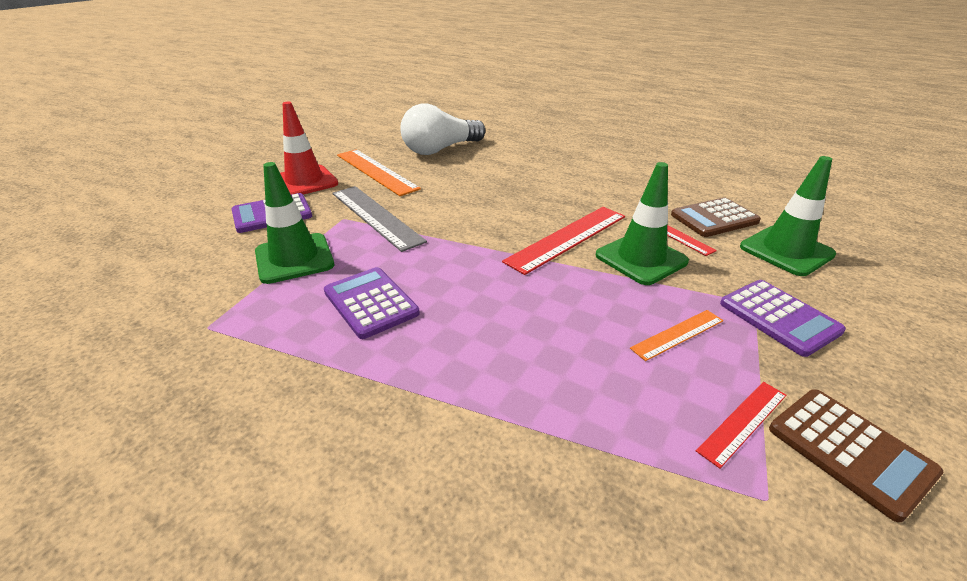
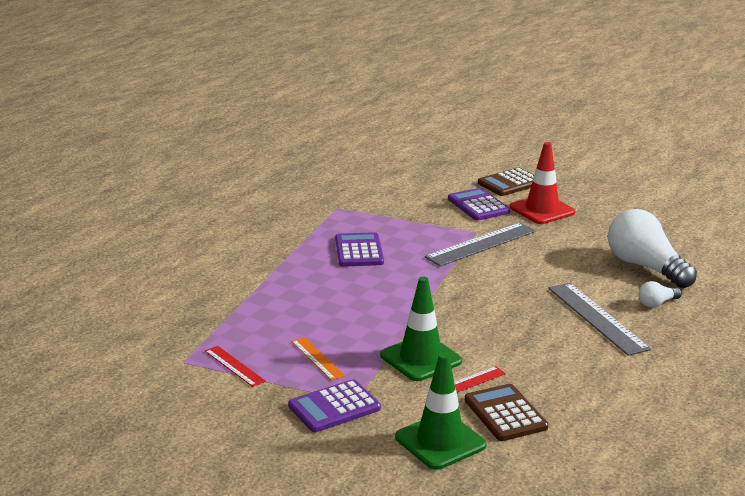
camera: 90 degrees right, 10 degrees down
green traffic cone [255,162,334,284] -> none
purple calculator [324,267,420,339] -> purple calculator turned 60 degrees counterclockwise [335,232,384,267]
orange ruler [337,149,421,196] -> none
red ruler [502,207,625,275] -> none
brown calculator [769,389,943,522] -> brown calculator moved to [478,167,534,196]
none -> grey ruler [548,283,651,356]
none -> white light bulb [638,281,682,307]

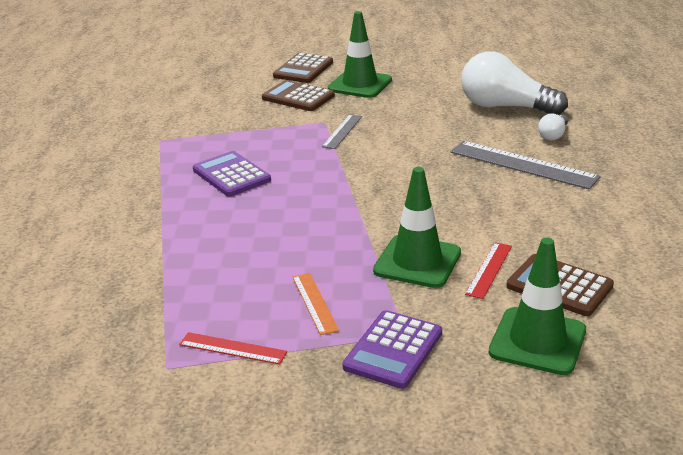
camera: 30 degrees left, 5 degrees up
orange ruler [291,337,345,381] -> orange ruler turned 45 degrees clockwise [293,273,339,335]
grey ruler [425,223,536,266] -> grey ruler [322,114,362,149], size x0.55
purple calculator [448,188,510,220] -> brown calculator [262,80,335,111]
red traffic cone [510,142,575,224] -> green traffic cone [328,11,392,98]

